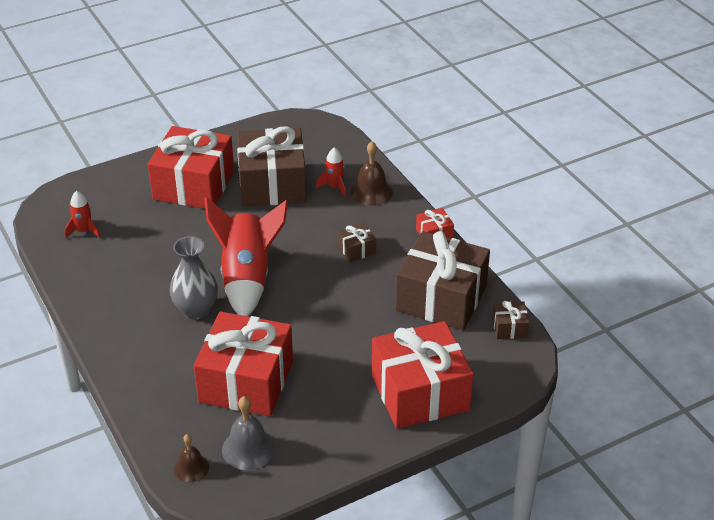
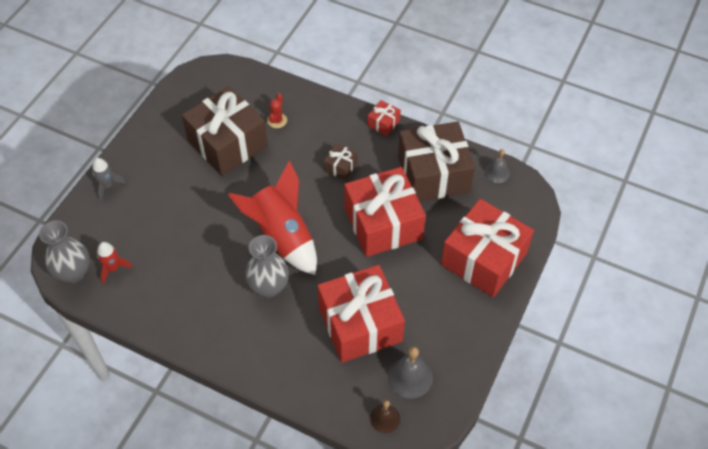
camera: 35 degrees left, 15 degrees up
red gift [148,126,234,209] -> red gift moved to [344,167,426,257]
red rocket [316,147,346,197] -> red cactus [267,93,287,128]
brown bell [350,141,393,206] -> none
brown gift [492,301,529,339] -> grey bell [484,149,510,183]
none -> grey vase [39,220,90,283]
none -> grey rocket [92,158,126,201]

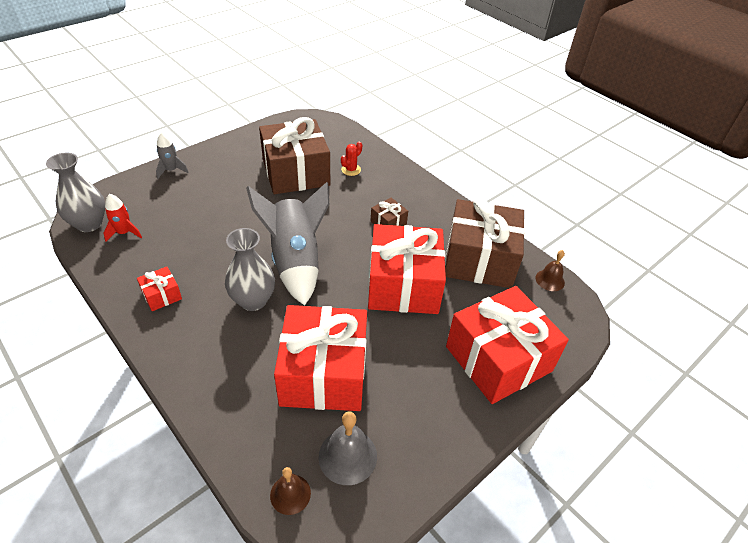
camera: 20 degrees right, 10 degrees down
red rocket [228,161,317,275] -> grey rocket [246,182,329,306]
red gift [367,100,401,136] -> red gift moved to [137,266,182,311]
grey bell [484,149,510,183] -> brown bell [535,250,565,291]

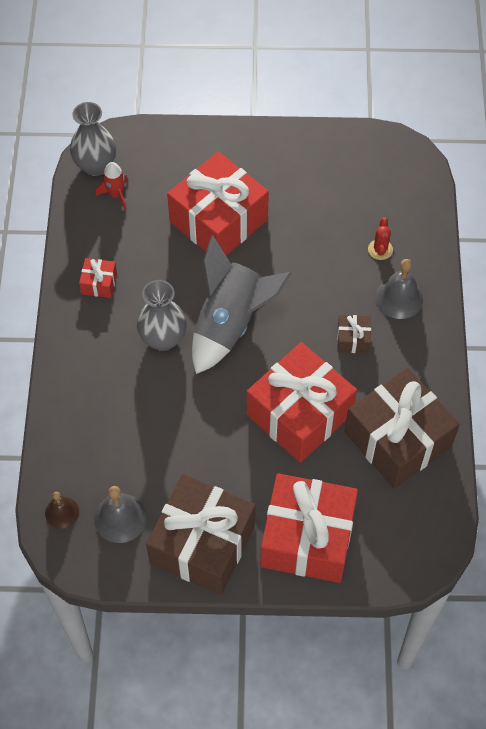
camera: 45 degrees right, 15 degrees up
grey rocket [156,132,189,179] -> none
brown gift [259,117,330,194] -> brown gift moved to [146,474,256,595]
red gift [274,305,367,411] -> red gift moved to [167,152,269,255]
red cactus [341,142,362,176] -> red cactus turned 75 degrees counterclockwise [368,217,393,260]
brown bell [535,250,565,291] -> none
none -> grey bell [375,259,423,319]

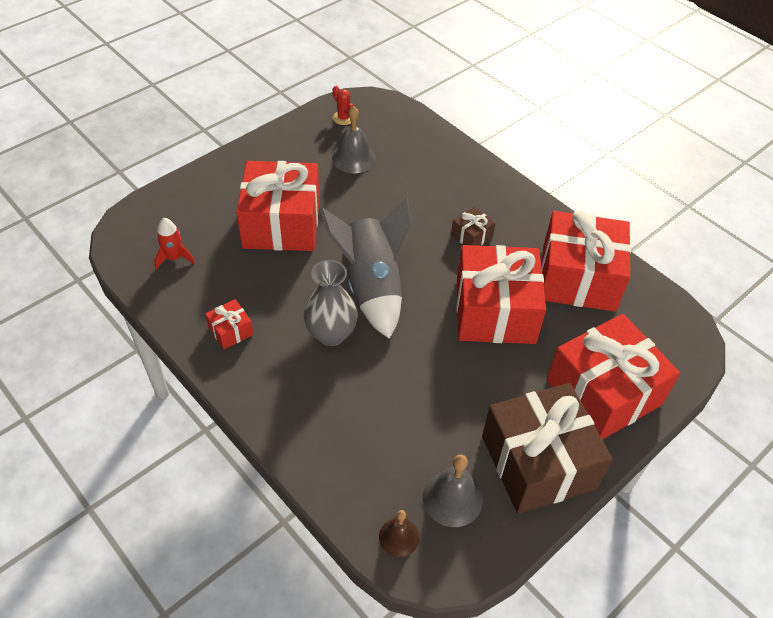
camera: 45 degrees left, 10 degrees down
grey vase [70,102,116,176] -> none
brown gift [344,368,460,489] -> red gift [541,210,631,312]
red cactus [368,217,393,260] -> red cactus moved to [333,86,355,125]
grey bell [375,259,423,319] -> grey bell moved to [332,106,376,174]

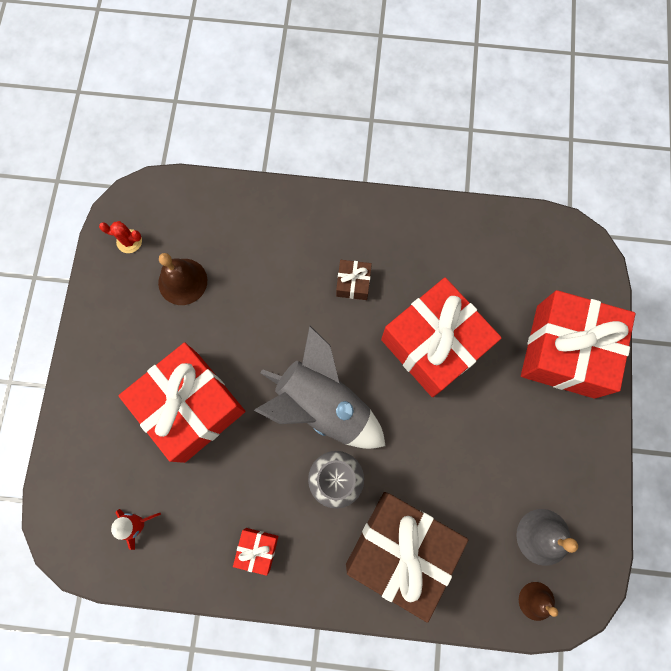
camera: 40 degrees left, 25 degrees up
grey bell [332,106,376,174] -> brown bell [158,253,207,305]
brown gift [482,383,613,514] -> brown gift moved to [346,492,468,623]
red gift [541,210,631,312] -> none

